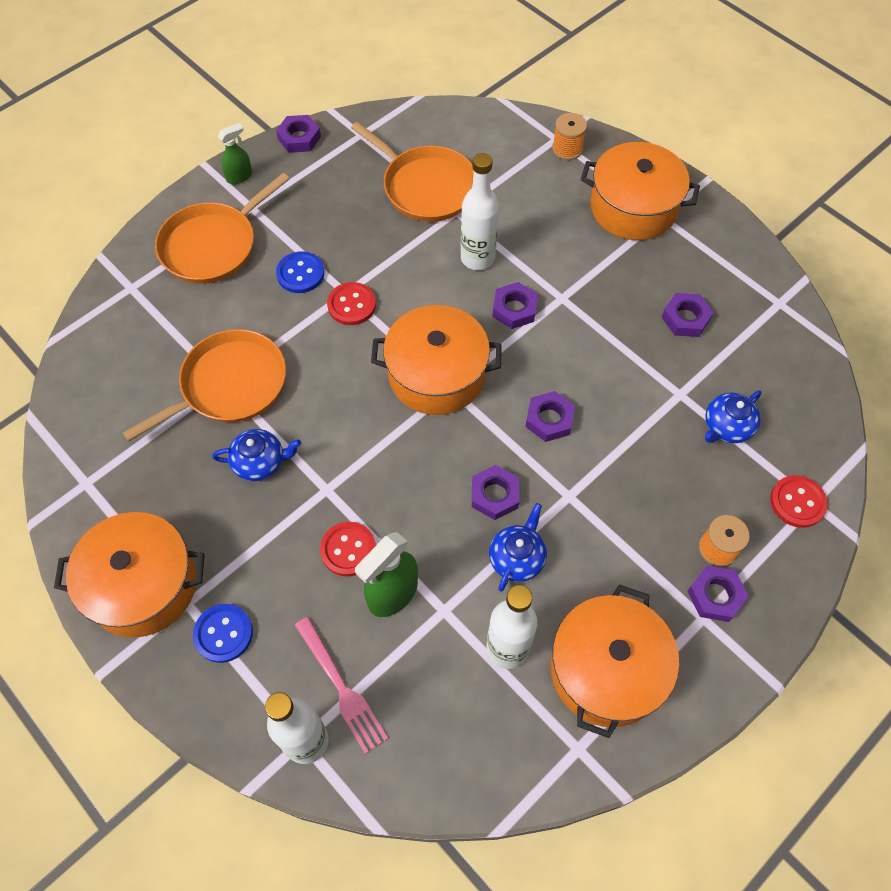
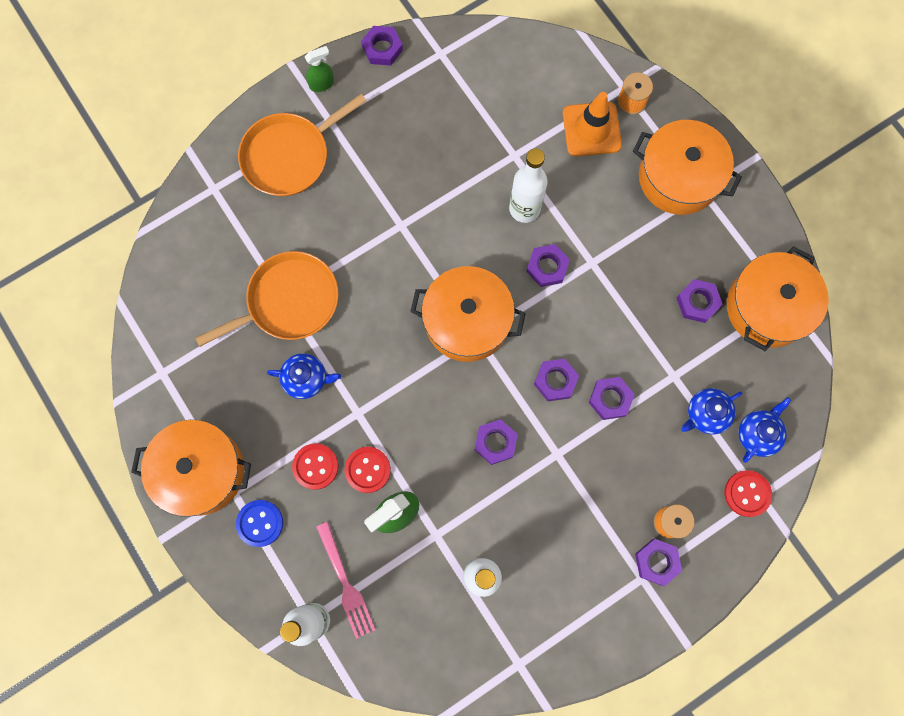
camera: 10 degrees right, 15 degrees up
blue button [276,251,324,293] -> none
red button [327,282,376,325] -> red button moved to [292,443,339,490]
orange pan [351,122,474,222] -> none
blue teapot [489,503,547,591] -> blue teapot moved to [739,397,791,463]
orange pot [551,584,679,738] -> orange pot moved to [727,246,829,351]
none -> orange traffic cone [563,92,622,156]
none -> purple nut [589,377,635,420]

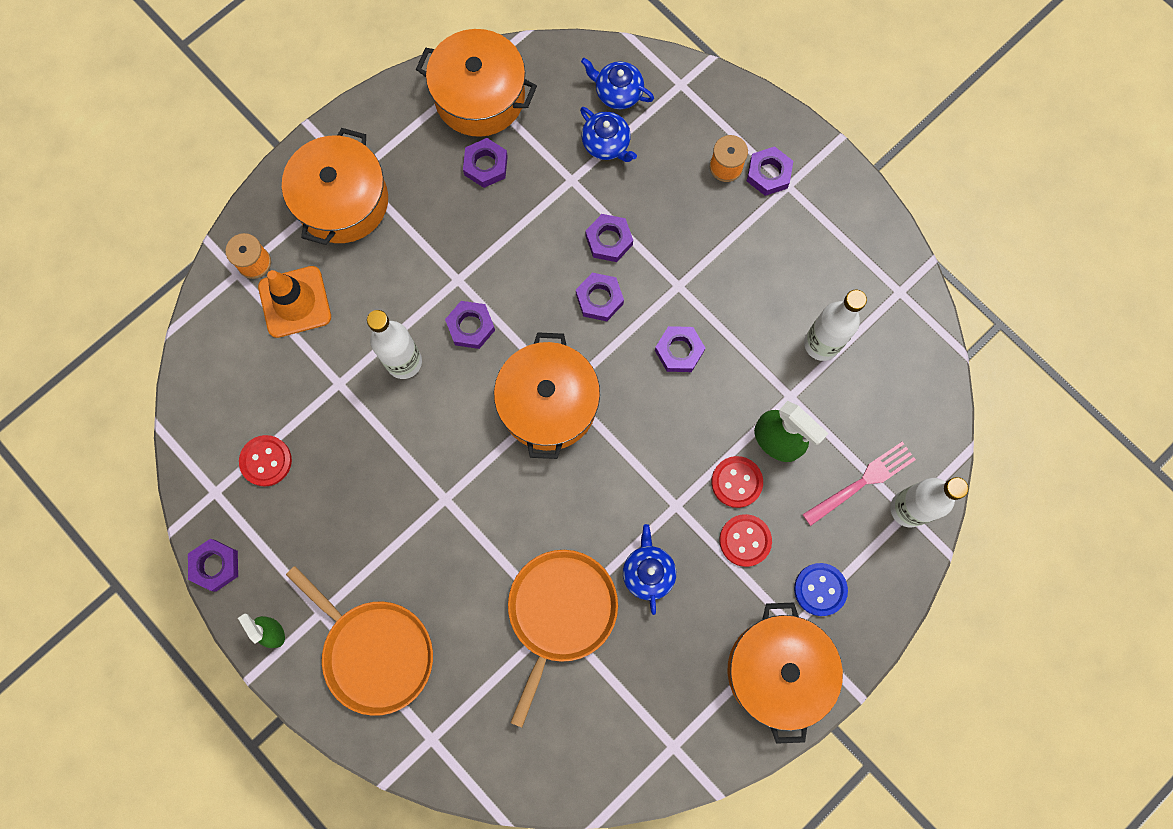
camera: 100 degrees left, 0 degrees up
orange pan [195,251,339,347] -> orange pan turned 60 degrees clockwise [508,550,618,727]
red button [725,470,772,517] -> red button moved to [239,435,292,487]

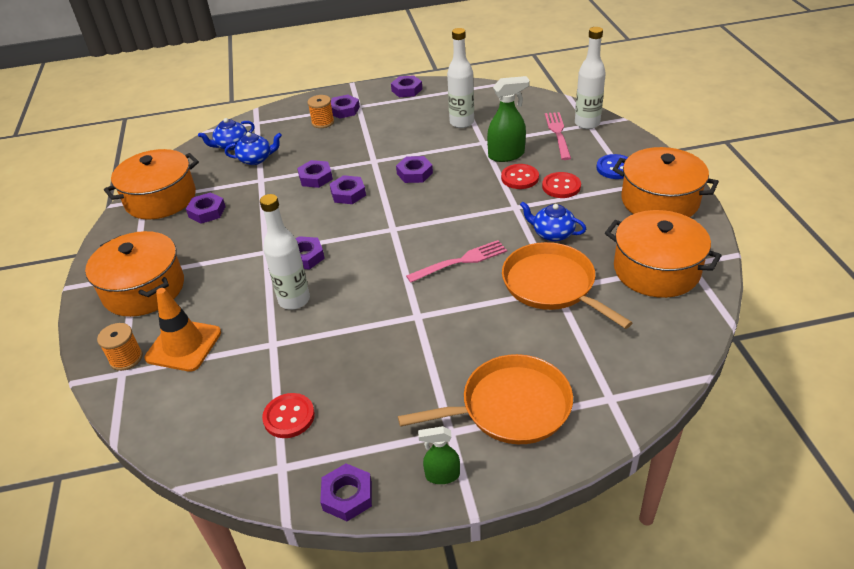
camera: 55 degrees left, 35 degrees down
orange pot [494,332,600,459] -> orange pot moved to [605,210,722,298]
none -> purple nut [391,75,422,97]
none -> pink fork [406,240,507,283]

